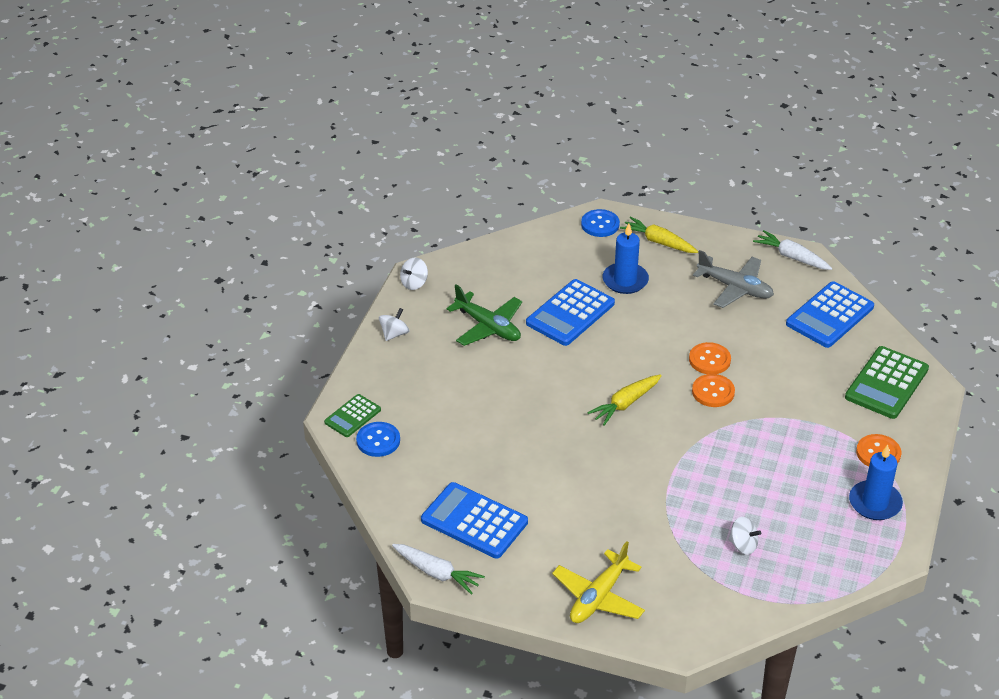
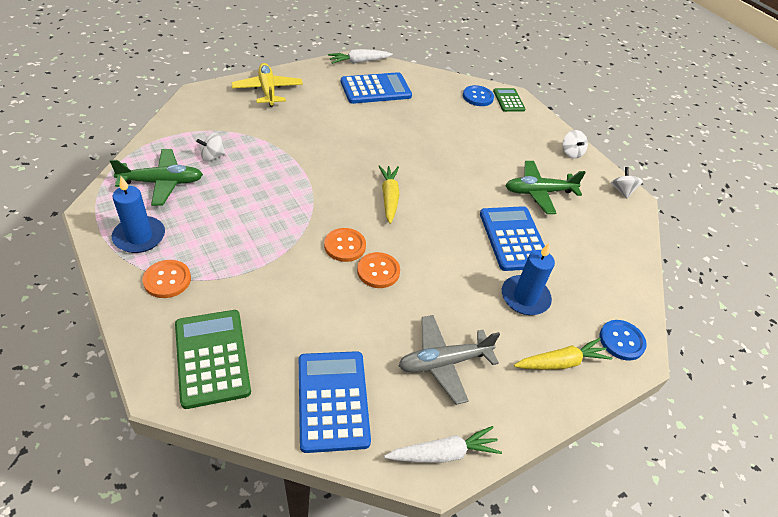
camera: 125 degrees right, 5 degrees up
none -> green plane [110,149,203,206]

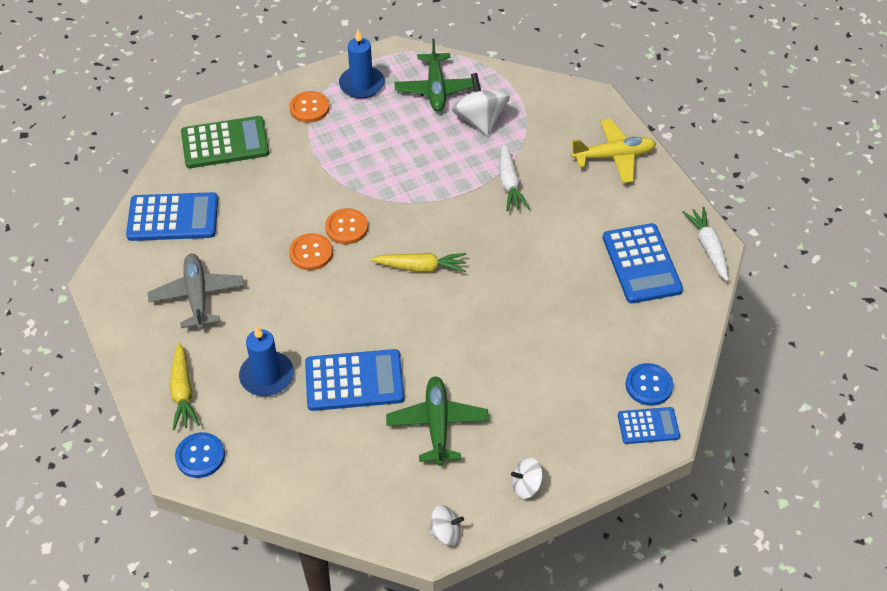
camera: 100 degrees right, 5 degrees up
white spinning top [196,133,225,162] -> white spinning top [452,73,510,136], size x1.79
white carrot [384,426,502,463] -> white carrot moved to [500,142,530,211]
green calculator [493,88,525,112] -> blue calculator [618,407,680,444]

